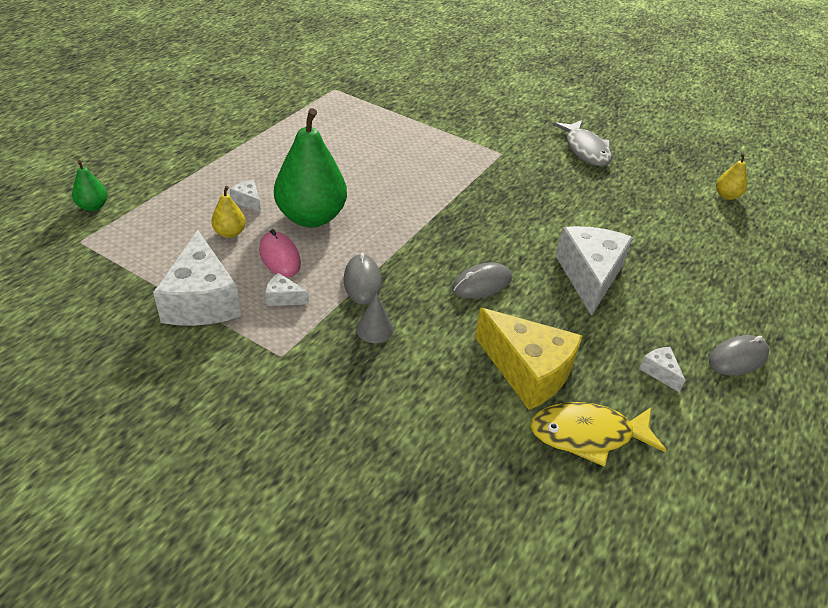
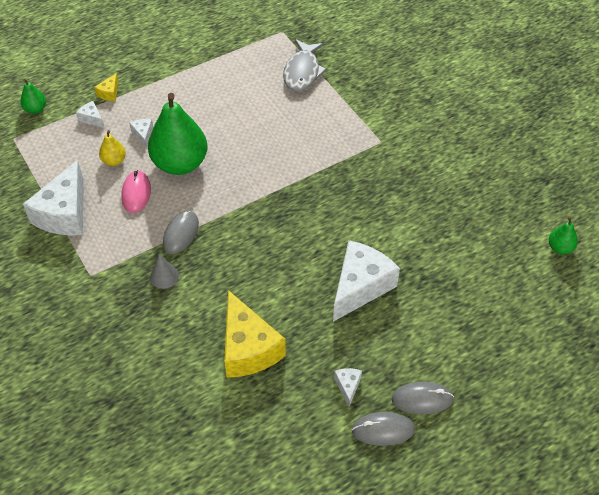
camera: 30 degrees right, 10 degrees up
white cheese [265,273,309,306] -> white cheese moved to [76,101,104,128]
grey mouse [452,262,512,299] -> grey mouse moved to [352,412,415,446]
yellow fish [530,402,667,467] -> none
grey fish [552,120,612,166] -> grey fish moved to [283,39,327,92]
yellow pear [716,153,747,200] -> green pear [549,217,578,254]
none -> yellow cheese [94,73,118,101]

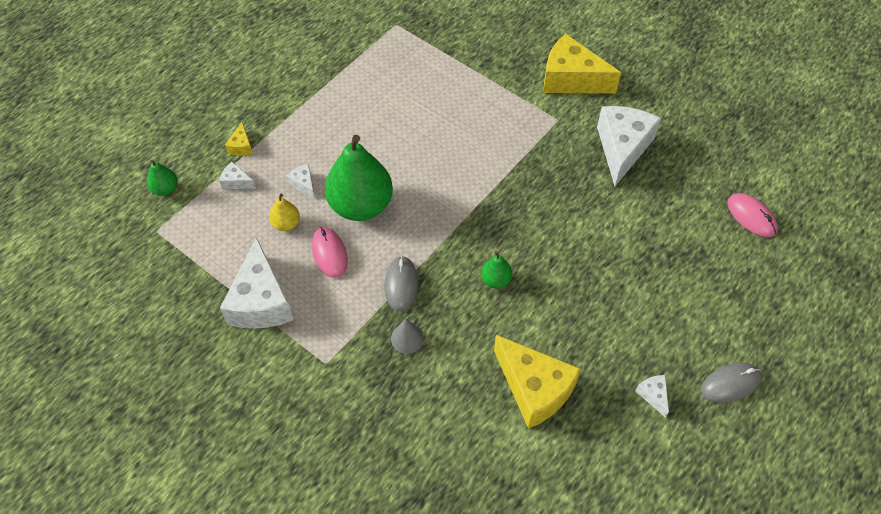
camera: 20 degrees left, 5 degrees up
grey fish [283,39,327,92] -> none
white cheese [333,240,400,322] -> white cheese moved to [597,106,661,186]
grey mouse [352,412,415,446] -> none
green pear [549,217,578,254] -> green pear moved to [481,251,512,289]
none -> yellow cheese [543,34,621,94]
none -> pink mouse [727,193,778,237]

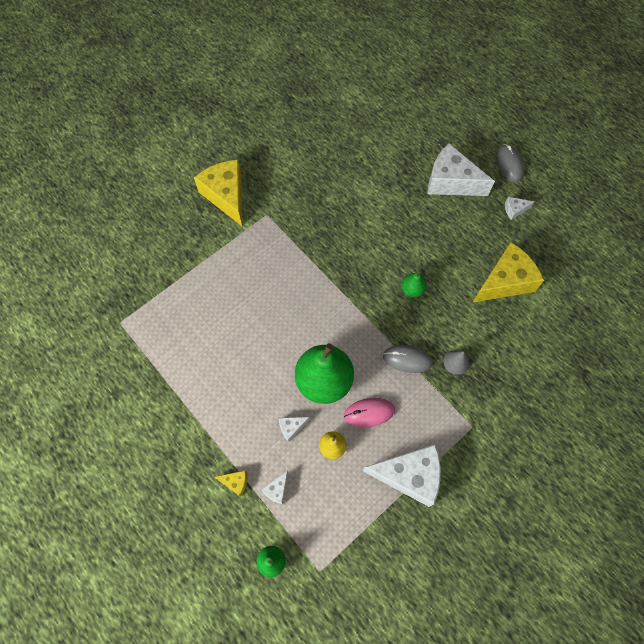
camera: 80 degrees left, 10 degrees up
yellow cheese [543,34,621,94] -> yellow cheese turned 120 degrees clockwise [194,160,242,226]
white cheese [597,106,661,186] -> white cheese moved to [427,143,495,196]
pink mouse [727,193,778,237] -> none

